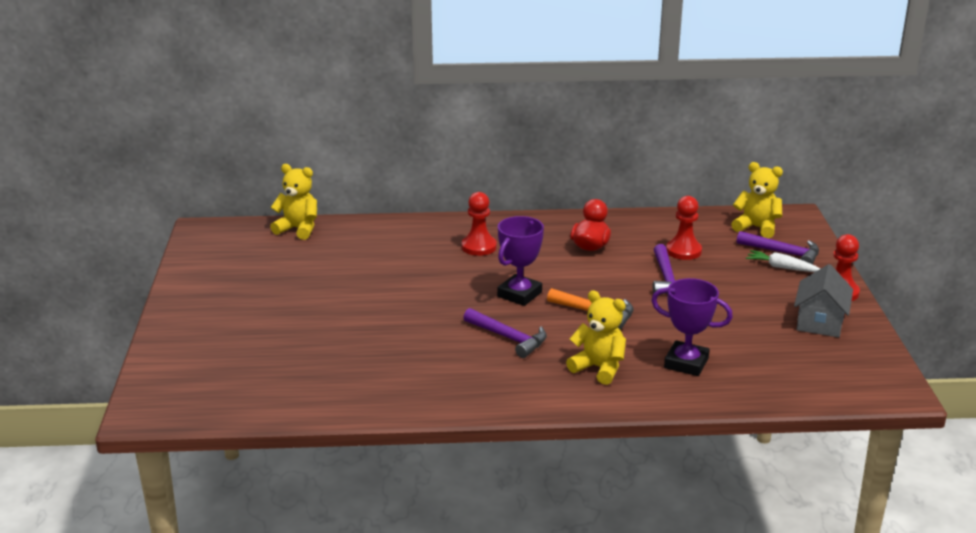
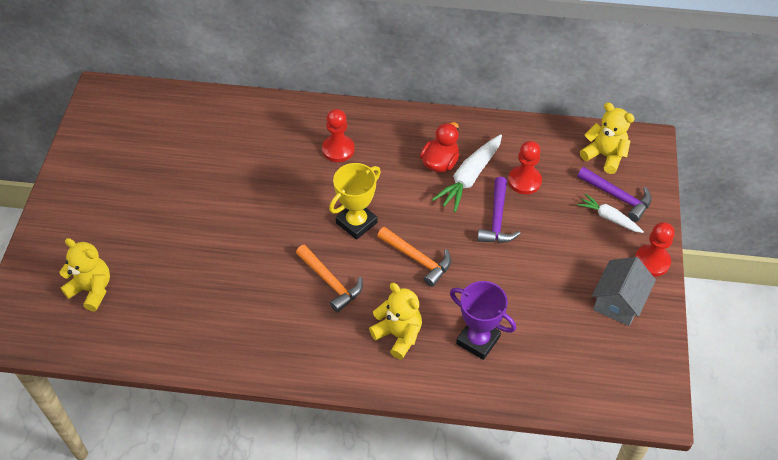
camera: 10 degrees right, 25 degrees up
yellow teddy bear [270,164,317,240] -> yellow teddy bear moved to [59,238,110,312]
purple hammer [463,308,547,358] -> orange hammer [296,245,363,313]
purple trophy [497,216,544,306] -> yellow trophy [329,163,381,240]
none -> white carrot [432,134,502,212]

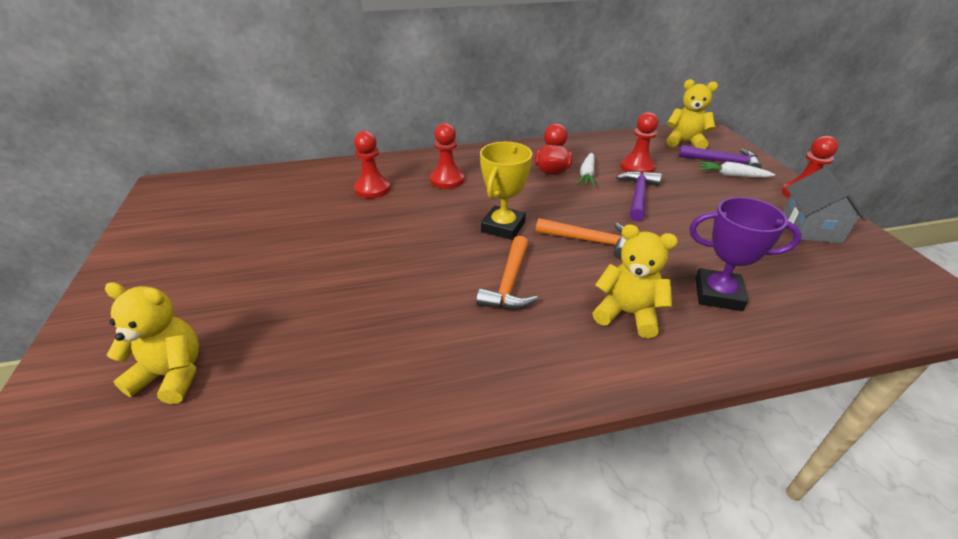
camera: 20 degrees left, 15 degrees down
orange hammer [296,245,363,313] -> orange hammer turned 75 degrees clockwise [476,236,538,310]
white carrot [432,134,502,212] -> white carrot [577,153,595,187], size x0.62
purple hammer [477,177,521,243] -> purple hammer turned 150 degrees counterclockwise [616,171,662,221]
none -> red pawn [354,131,391,199]

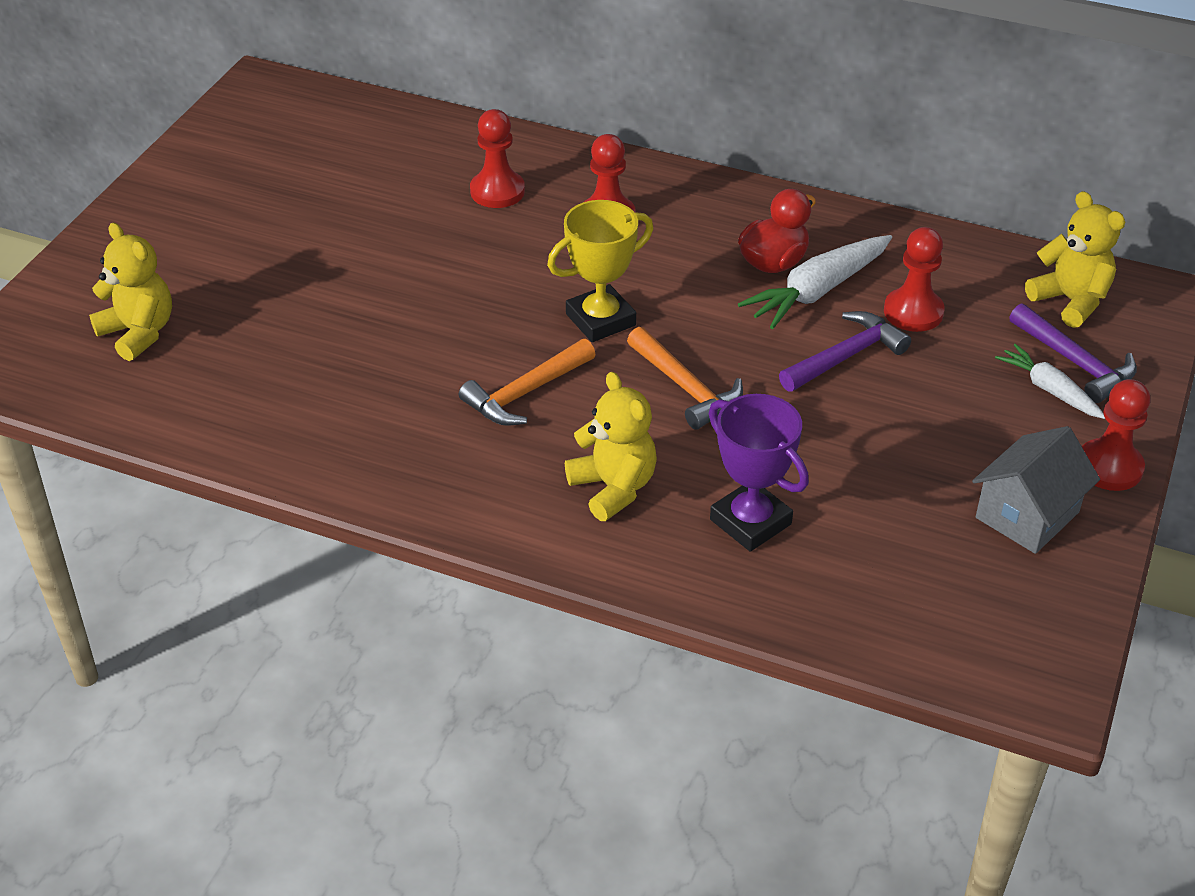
camera: 35 degrees right, 5 degrees up
white carrot [577,153,595,187] -> white carrot [738,235,892,329], size x1.61

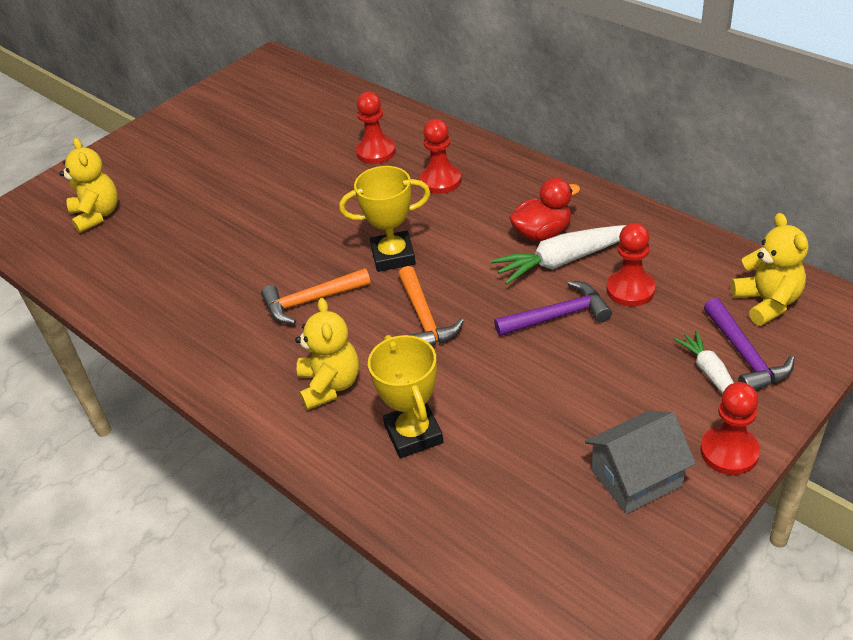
camera: 25 degrees right, 0 degrees up
purple trophy [708,394,809,552] -> yellow trophy [368,335,443,458]

